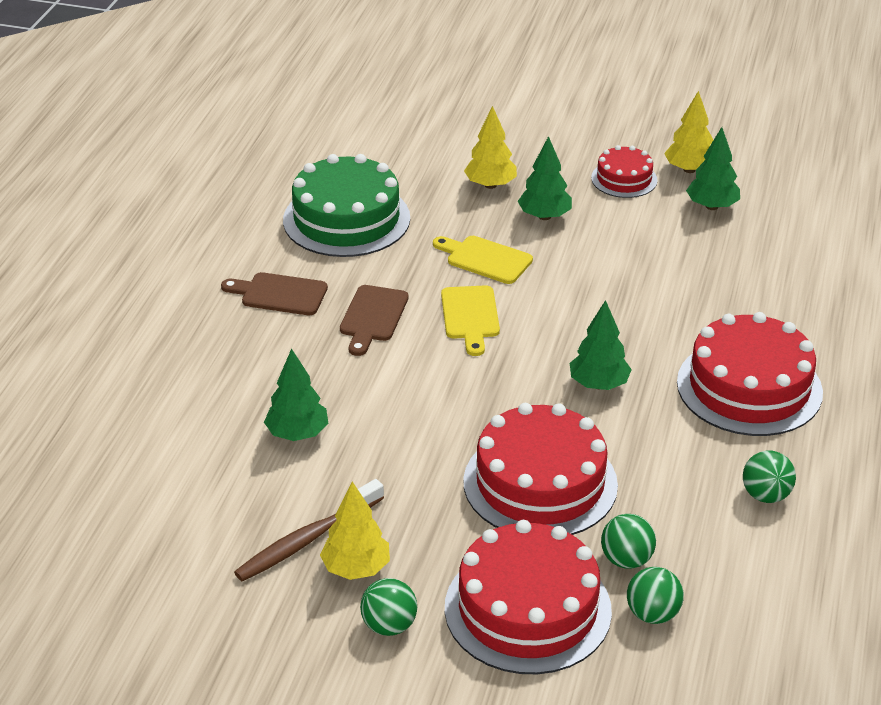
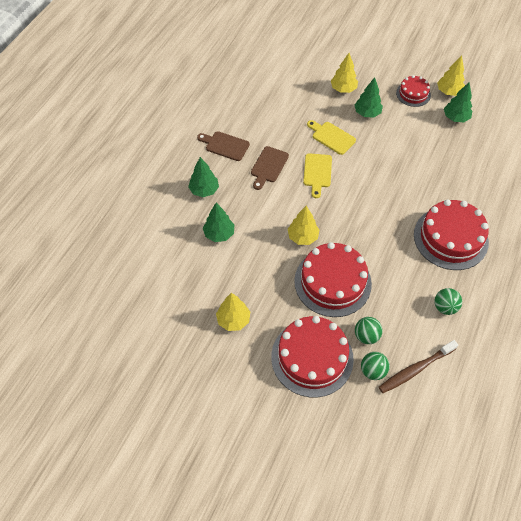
camera: 10 degrees right, 20 degrees up
brown toothbrush [234,479,384,581] -> brown toothbrush moved to [379,340,458,393]
green cake [283,154,410,257] -> none
green ball [360,578,417,636] -> none
green tree [570,300,632,390] -> green tree moved to [188,157,219,197]
none -> yellow tree [288,206,319,245]

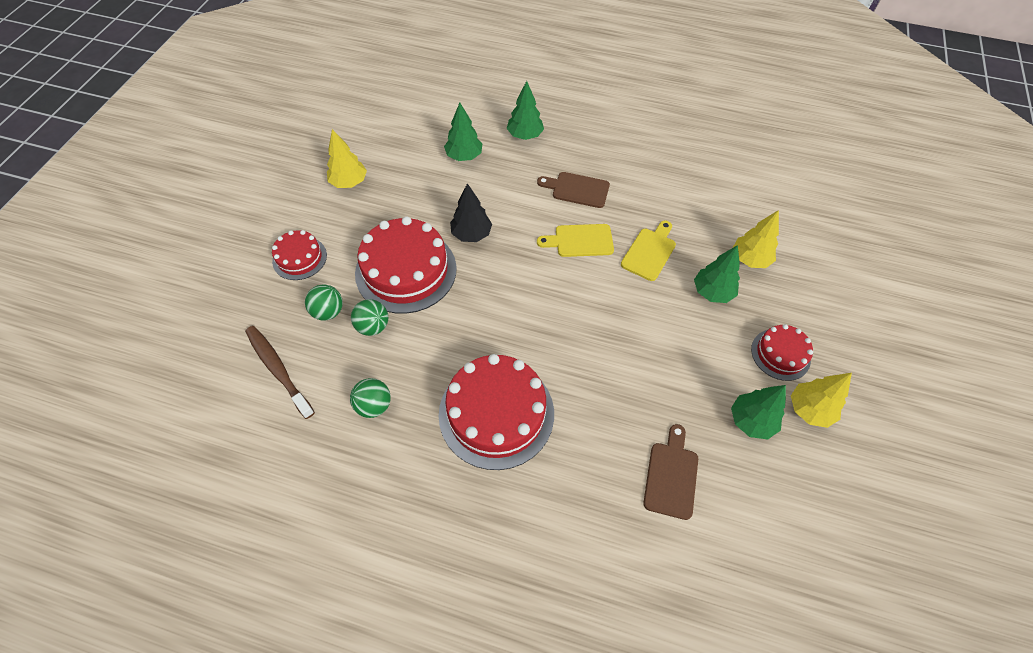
camera: 80 degrees right, 0 degrees up
brown cutting board [197,131,250,161] -> brown cutting board moved to [643,424,698,520]
red cake [271,316,354,397] -> red cake [272,230,327,280], size x0.54
yellow tree [288,206,319,245] -> black tree [450,183,492,242]
green ball [361,352,390,380] -> green ball moved to [351,299,388,336]

